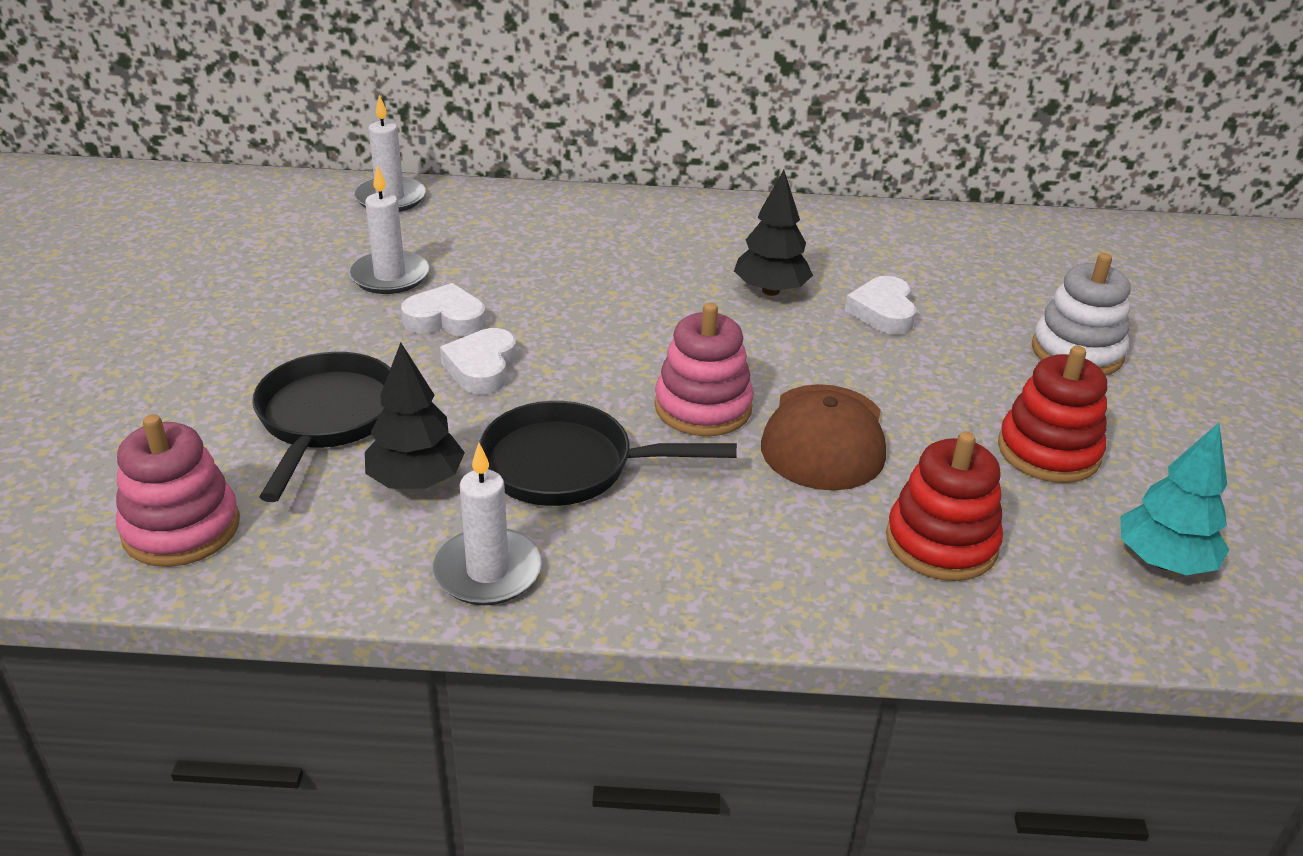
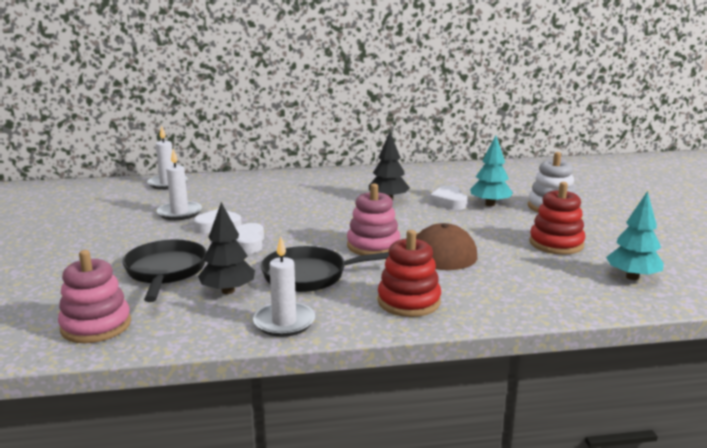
camera: 10 degrees left, 15 degrees down
red stacking toy [886,432,1003,581] -> red stacking toy moved to [377,230,441,317]
none -> turquoise tree [470,135,513,206]

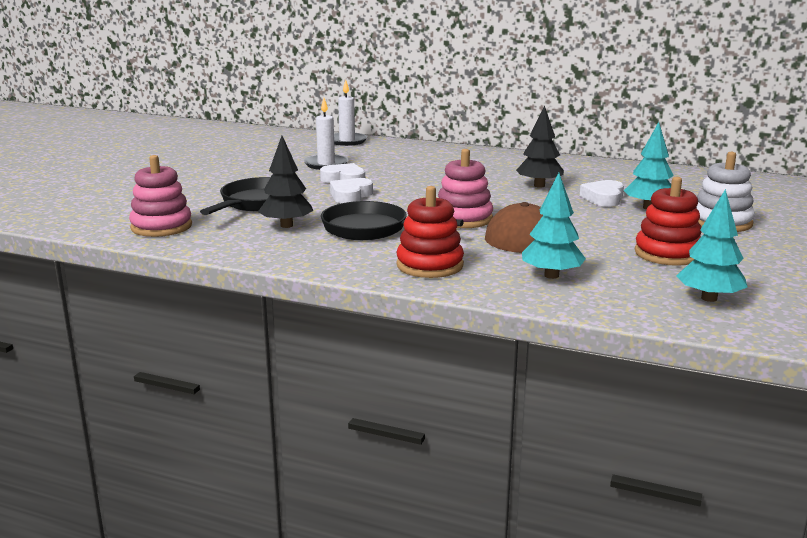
camera: 30 degrees right, 0 degrees up
white candle [253,236,315,337] -> none
none -> turquoise tree [522,173,586,279]

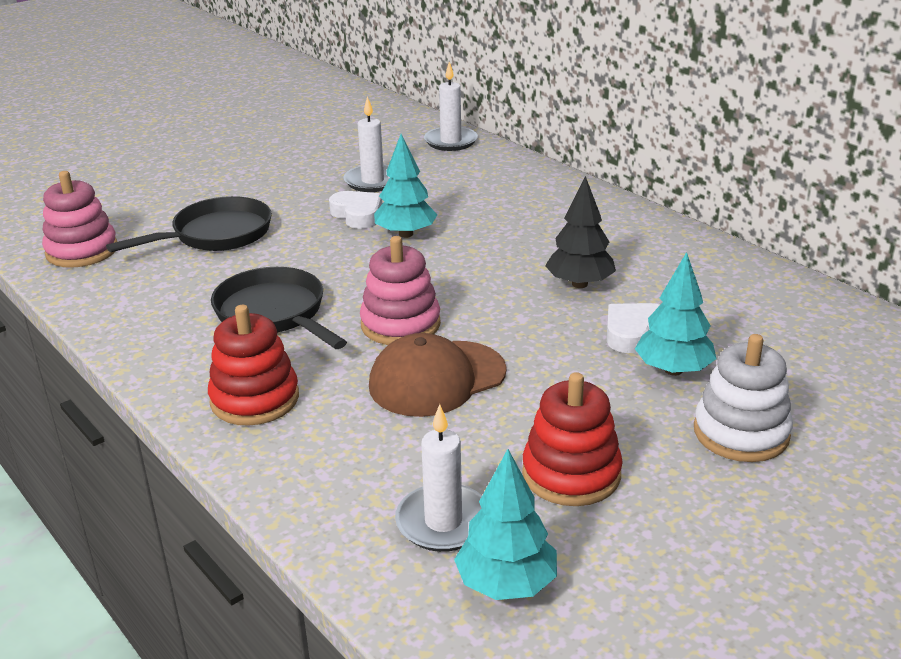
camera: 30 degrees right, 10 degrees up
black tree [258,136,313,228] -> none
white heart [330,178,373,203] -> none
turquoise tree [522,173,586,279] -> turquoise tree moved to [374,134,438,238]
none -> white candle [395,404,482,552]

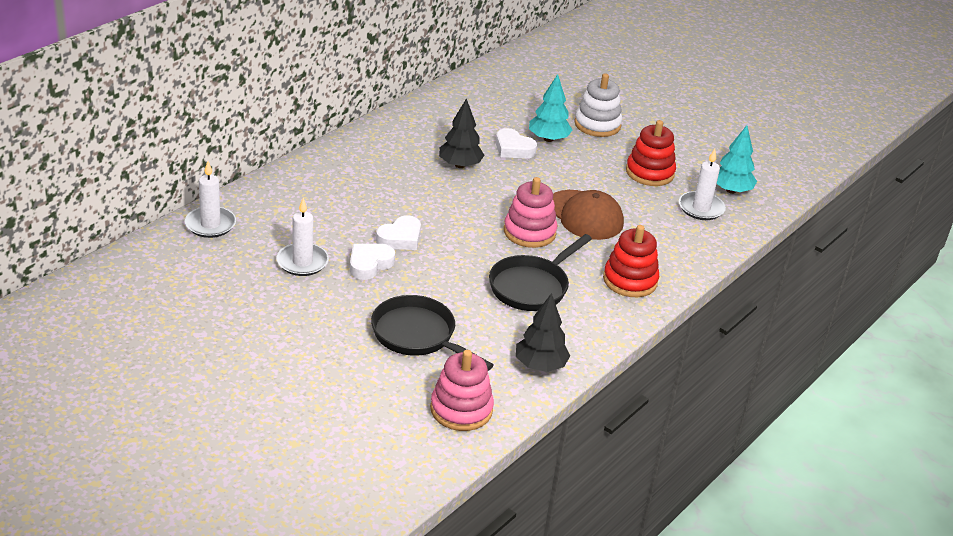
camera: 105 degrees left, 5 degrees up
turquoise tree [374,134,438,238] -> white heart [376,215,421,250]
none -> black tree [516,293,570,372]

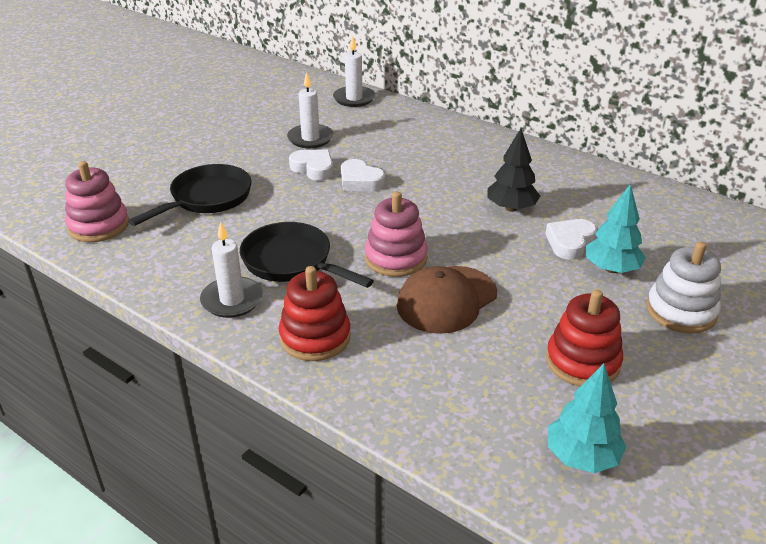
camera: 90 degrees right, 0 degrees up
black tree [516,293,570,372] -> none
white candle [679,149,726,220] -> white candle moved to [200,221,263,318]

